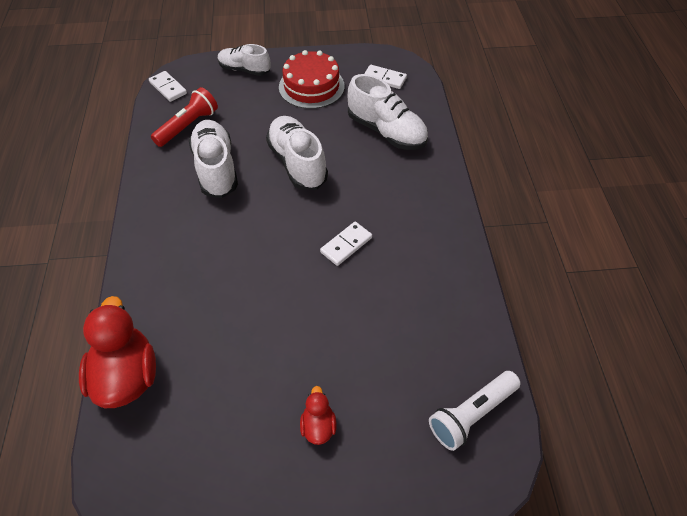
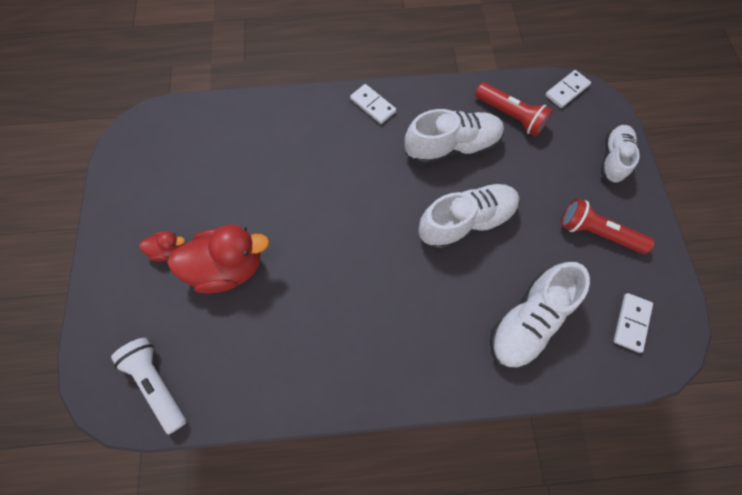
camera: 90 degrees right, 15 degrees up
red duck [79,296,156,408] -> red duck moved to [167,225,270,293]
red cake [279,50,345,109] -> red flashlight [561,198,654,254]
white domino [320,222,372,266] -> white domino moved to [350,84,396,124]

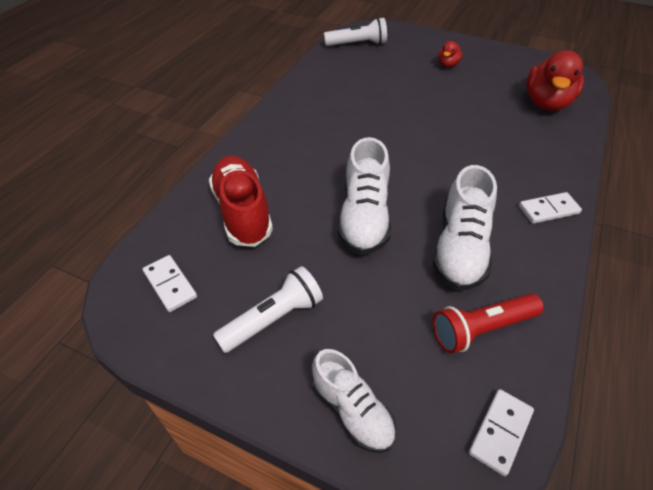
camera: 120 degrees right, 20 degrees down
red duck [167,225,270,293] -> red duck moved to [526,50,584,111]
white shoe [490,262,590,369] -> red shoe [209,156,273,247]
white domino [545,70,591,108] -> white domino turned 45 degrees clockwise [469,389,534,476]
red flashlight [561,198,654,254] -> white flashlight [213,266,323,353]

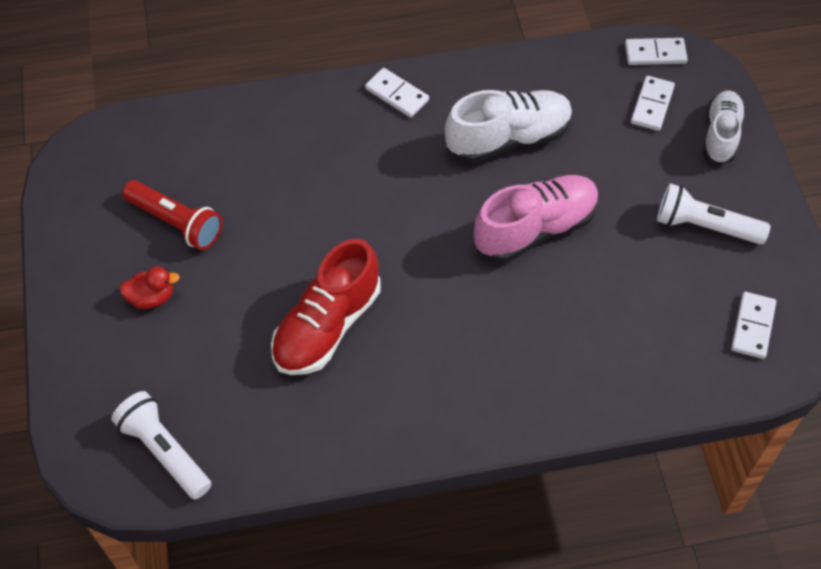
camera: 125 degrees left, 10 degrees up
red shoe [209,156,273,247] -> red shoe moved to [271,239,381,375]
white shoe [338,137,391,255] -> pink shoe [474,175,599,262]
red flashlight [433,294,544,354] -> red flashlight moved to [122,180,222,250]
red duck [526,50,584,111] -> none
none -> white domino [631,76,675,131]

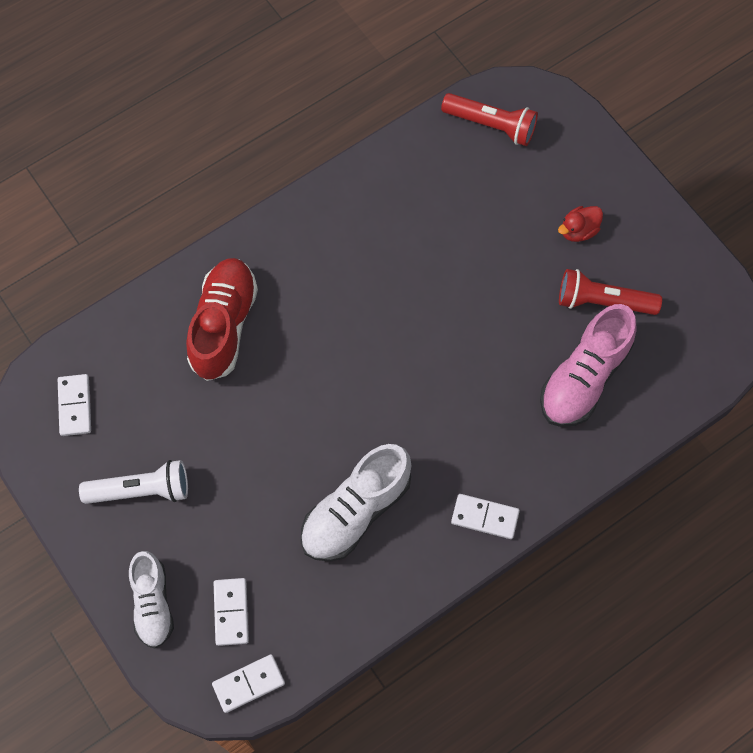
camera: 155 degrees right, 10 degrees up
white flashlight [111,391,212,499] -> red flashlight [441,93,538,146]
red shoe [271,239,381,375] -> red shoe moved to [186,258,258,381]
pink shoe [474,175,599,262] -> pink shoe moved to [540,304,637,427]

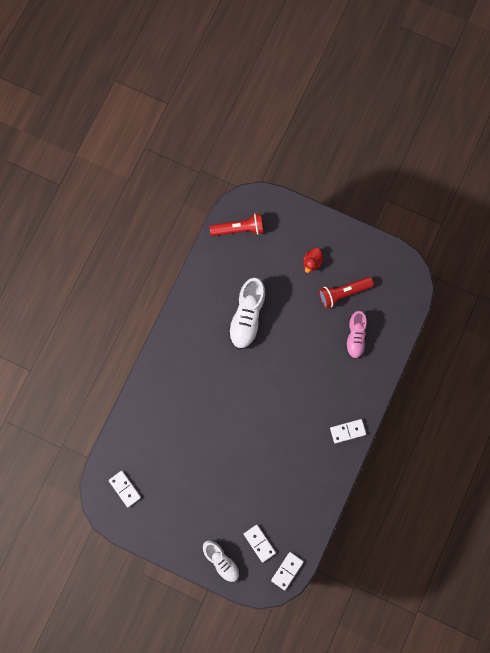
camera: 30 degrees left, 10 degrees up
white flashlight [79,460,188,504] -> none
red shoe [186,258,258,381] -> none
white shoe [301,444,411,561] -> white shoe moved to [228,277,266,349]
pink shoe [540,304,637,427] -> pink shoe [346,311,367,359], size x0.66

